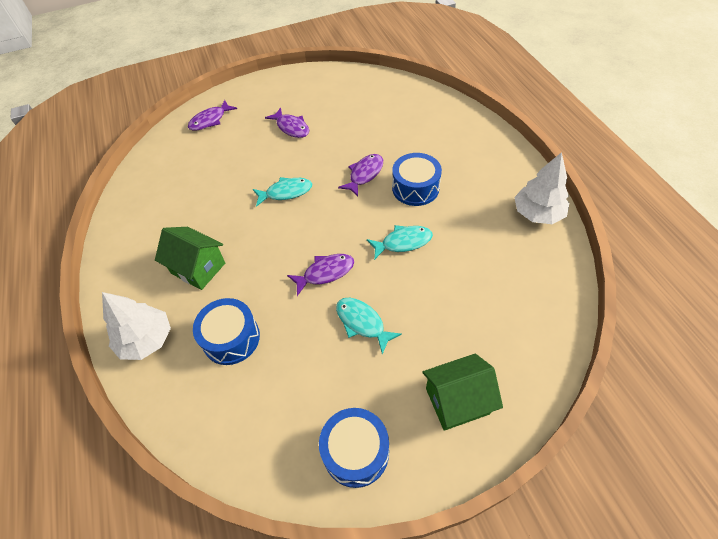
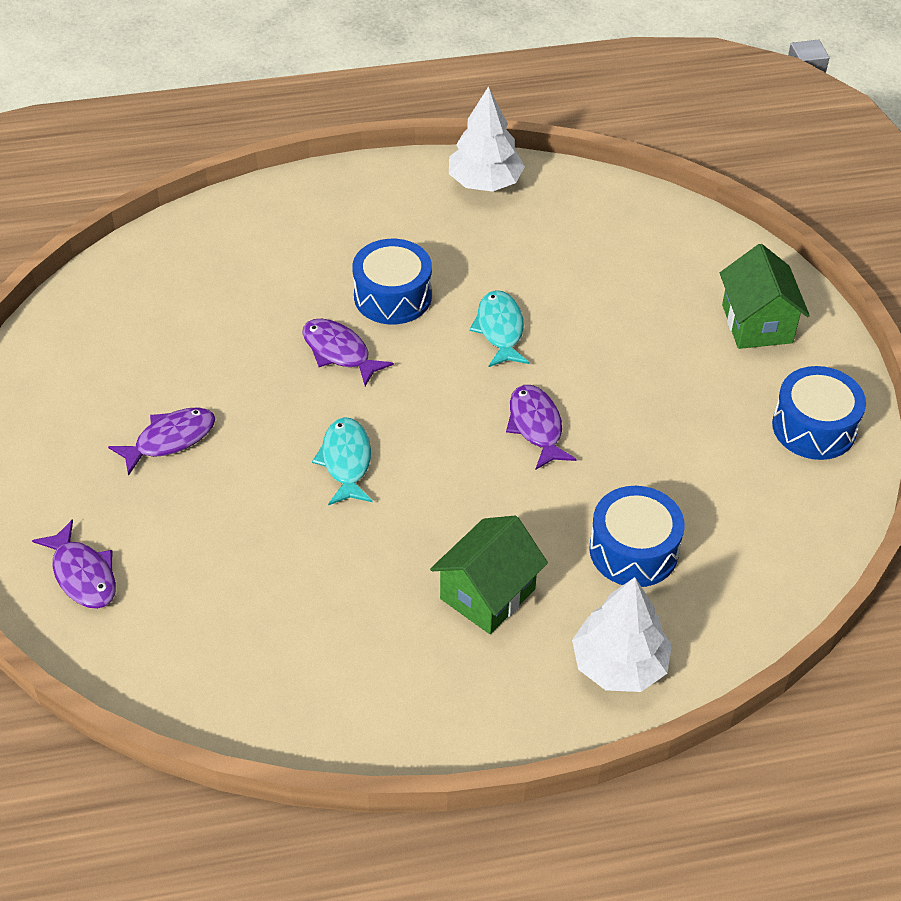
camera: 85 degrees left, 5 degrees down
turquoise fish [336,298,402,354] -> none

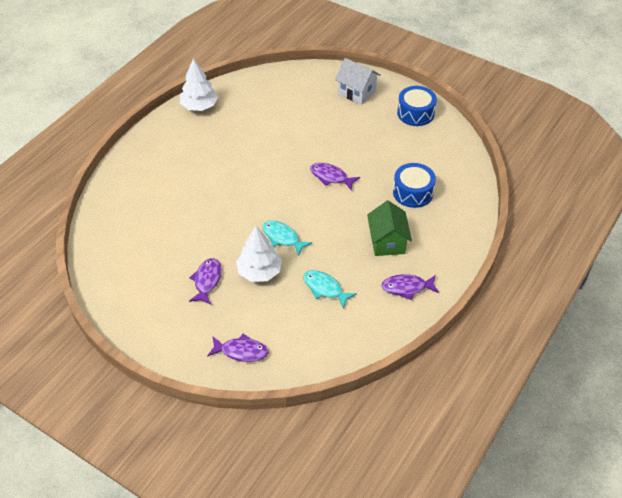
camera: 45 degrees left, 0 degrees up
purple fish [302,319,394,386] -> purple fish moved to [381,274,439,300]
blue drum [352,239,432,324] -> none
turquoise fish [469,290,529,367] -> turquoise fish moved to [303,270,357,308]
white tree [572,577,672,692] -> white tree moved to [236,226,282,282]
green house [720,244,810,349] -> white house [335,58,380,105]

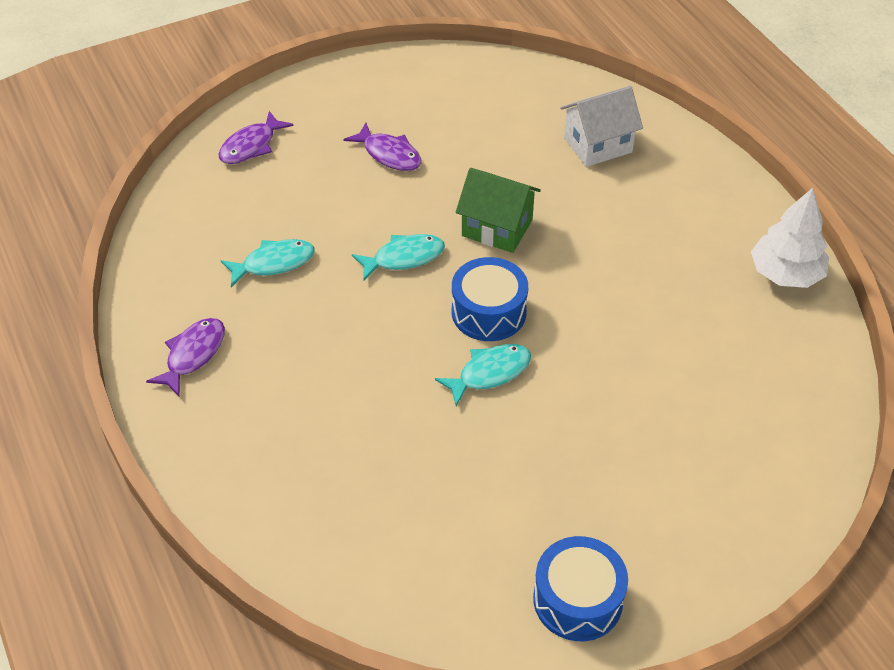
camera: 120 degrees right, 0 degrees up
white tree [236,226,282,282] -> none
purple fish [310,163,360,190] -> turquoise fish [435,344,531,406]
white house [335,58,380,105] -> white house moved to [560,86,643,167]
green house [367,201,412,256] -> green house moved to [456,168,541,253]
blue drum [393,163,436,208] -> blue drum moved to [452,257,528,341]

